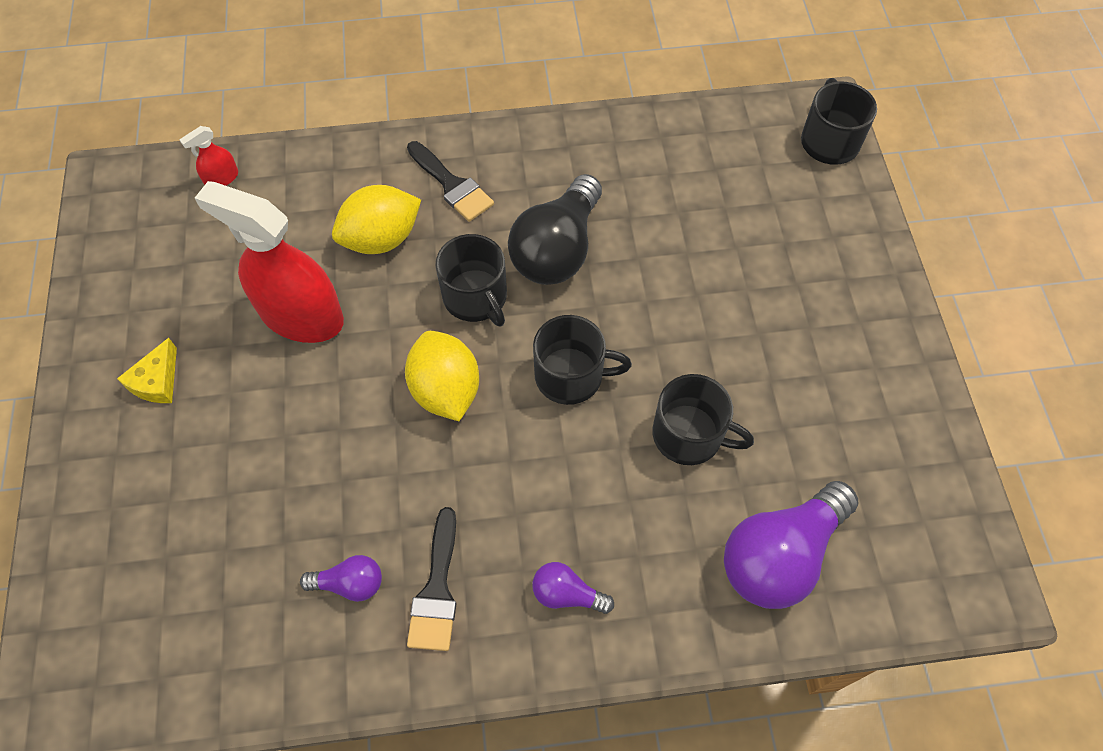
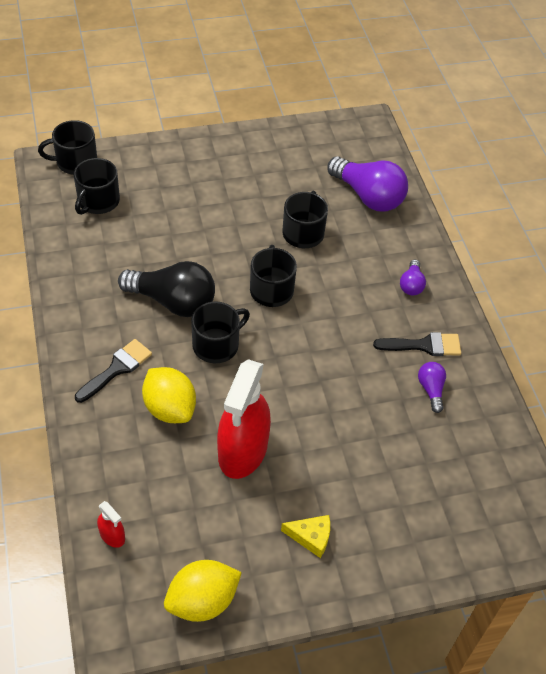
camera: 100 degrees left, 10 degrees down
yellow lemon [405,331,479,421] -> yellow lemon moved to [164,560,242,622]
none -> black mug [74,158,120,215]

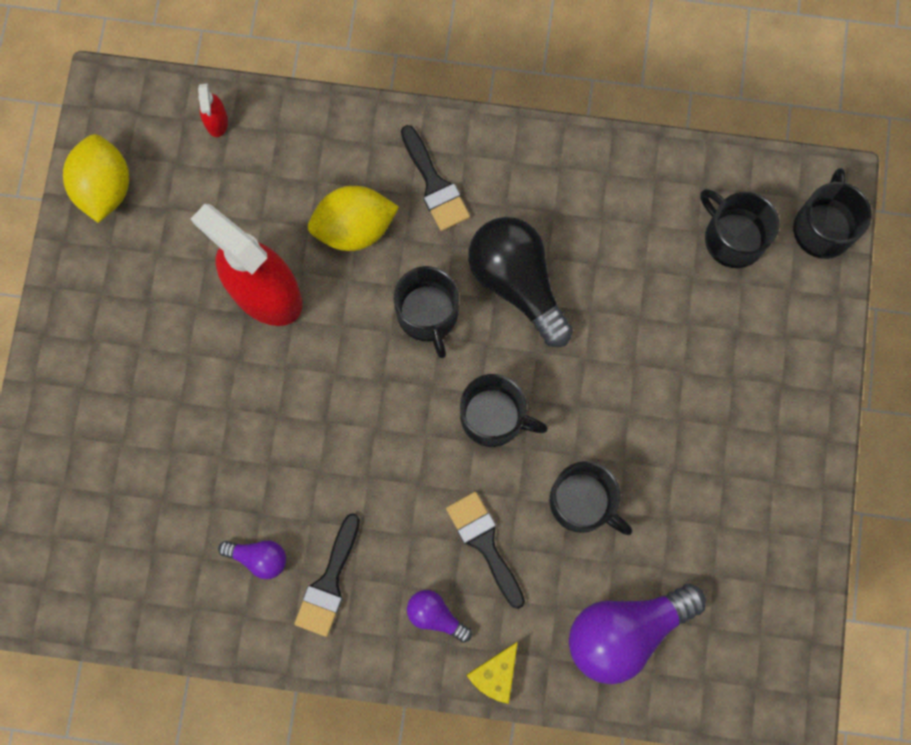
camera: 115 degrees right, 25 degrees up
red spray bottle [97,501,125,548] -> red spray bottle turned 75 degrees counterclockwise [198,83,228,137]
black light bulb [118,261,215,317] -> black light bulb turned 105 degrees clockwise [468,217,573,347]
yellow cheese [281,515,330,558] -> yellow cheese moved to [467,642,518,704]
none -> black brush [446,492,525,609]

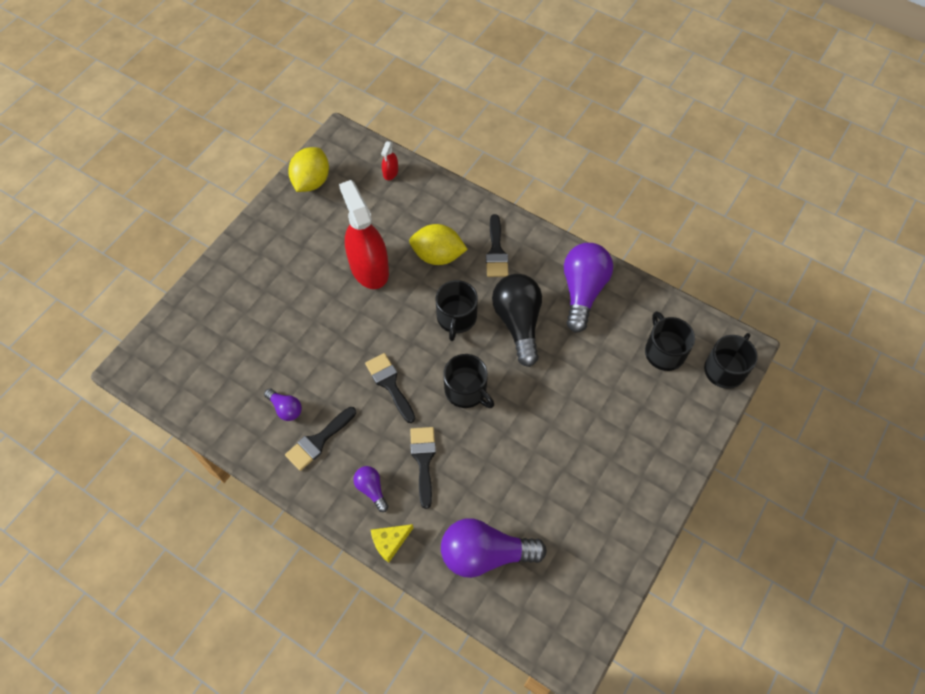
camera: 25 degrees right, 15 degrees down
black mug [549,461,632,535] -> none
none -> black brush [365,353,415,423]
none -> purple light bulb [564,243,613,333]

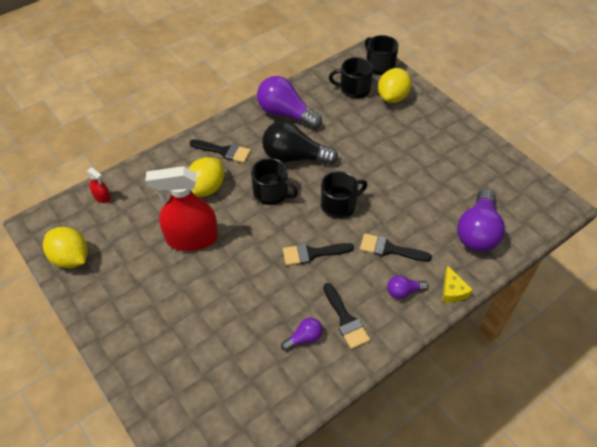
camera: 70 degrees left, 10 degrees down
none -> yellow lemon [378,68,411,103]

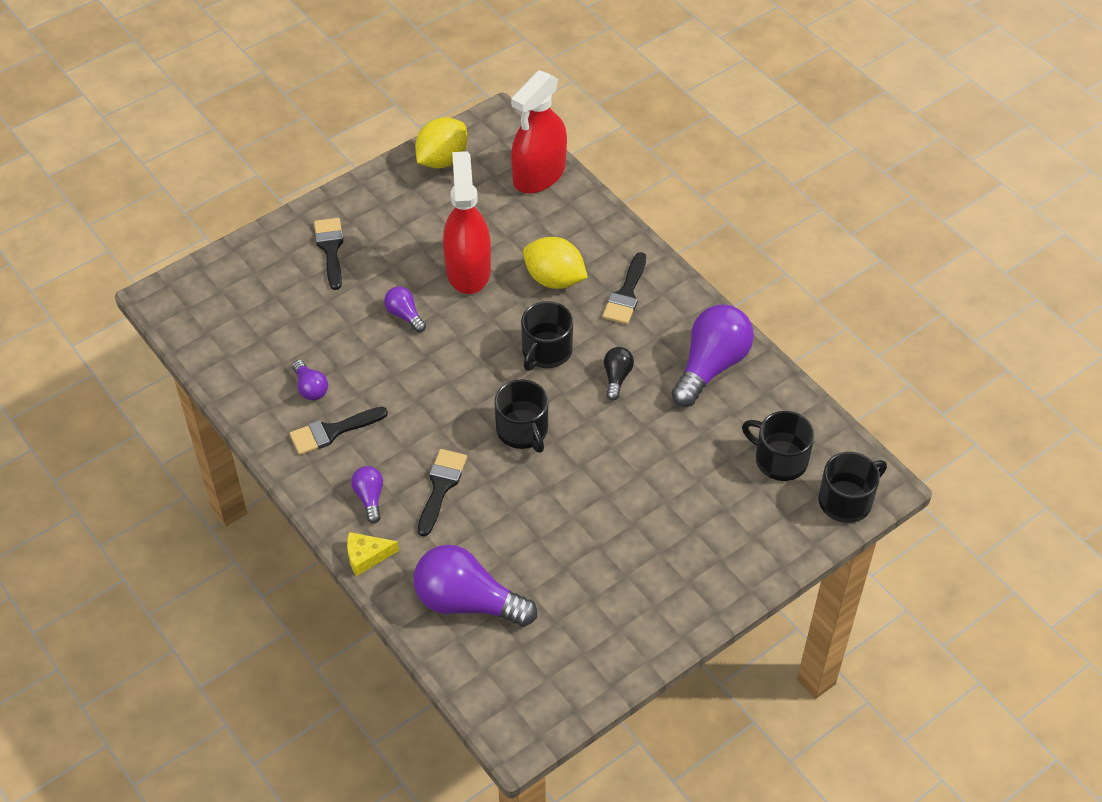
camera: 90 degrees right, 0 degrees up
red spray bottle [87,167,111,203] -> red spray bottle [511,70,567,194], size x2.39
black light bulb [262,121,338,165] -> black light bulb [604,347,634,401], size x0.49
black brush [283,243,354,266] -> black brush moved to [314,218,344,290]
black mug [329,57,373,99] -> black mug turned 60 degrees counterclockwise [742,411,815,481]
yellow lemon [378,68,411,103] -> none
none -> purple light bulb [384,286,426,333]

